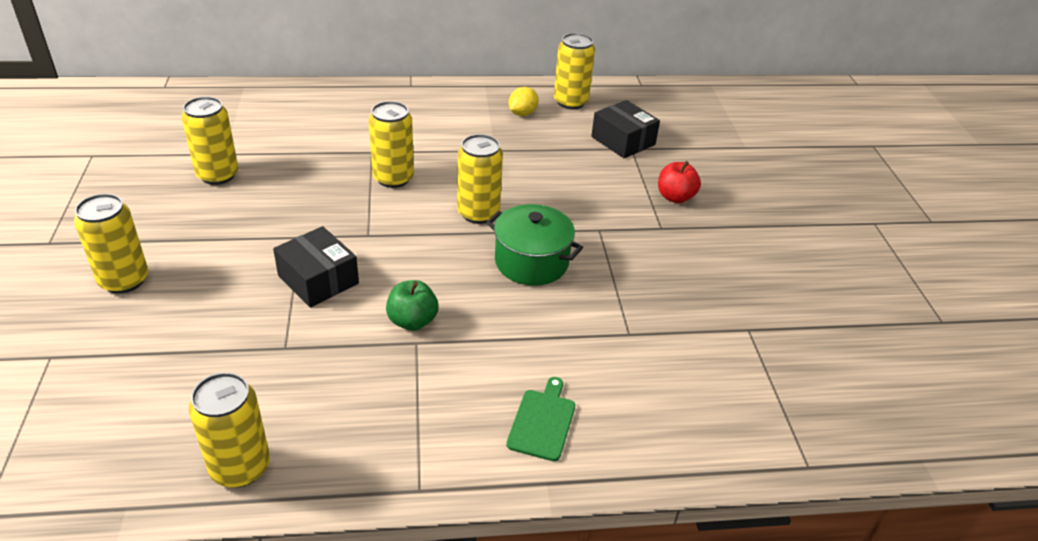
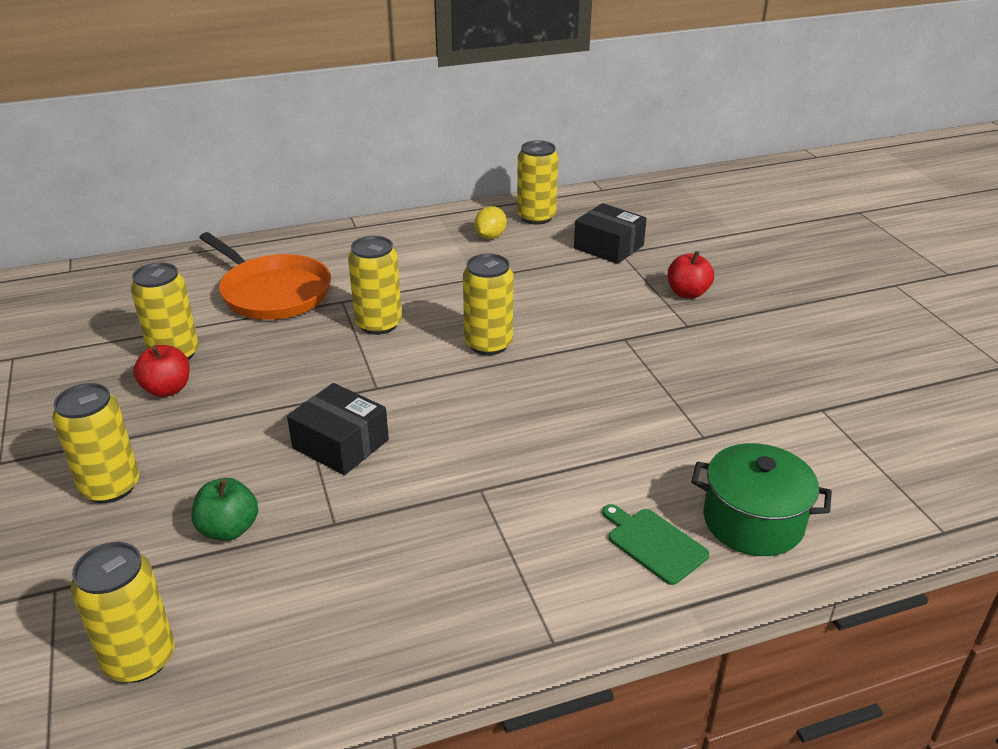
camera: 10 degrees left, 5 degrees down
yellow can [189,372,270,487] -> yellow can moved to [70,542,175,683]
green apple [386,280,438,331] -> green apple moved to [191,478,258,541]
green pot [486,204,583,286] -> green pot moved to [691,443,832,556]
green cutting board [506,377,575,461] -> green cutting board turned 45 degrees counterclockwise [602,504,709,585]
none -> red apple [133,345,190,397]
none -> orange pan [199,232,331,320]

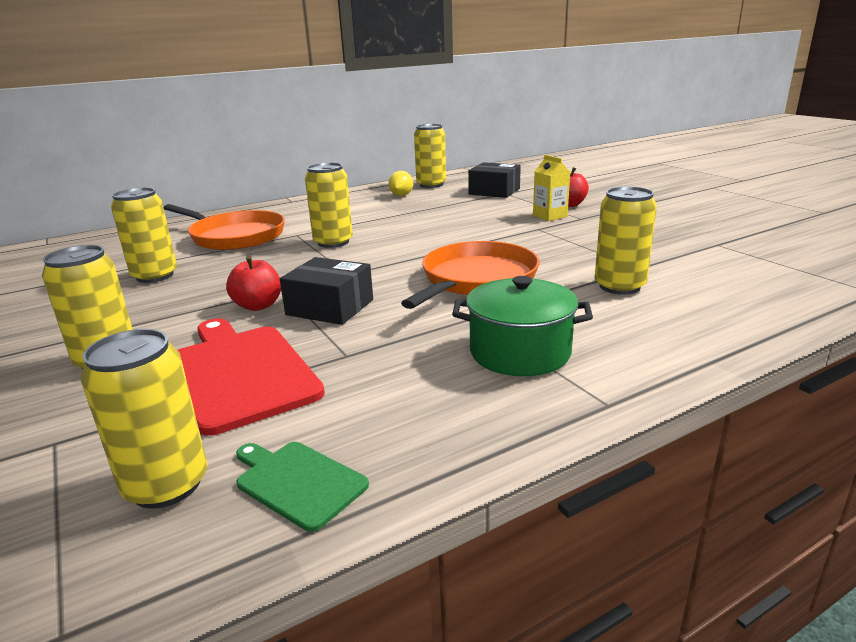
camera: 10 degrees left, 10 degrees down
red apple [133,345,190,397] -> red apple moved to [226,255,281,311]
green apple [191,478,258,541] -> red cutting board [178,318,325,436]
yellow can [463,254,514,355] -> yellow can moved to [595,186,657,295]
green cutting board [602,504,709,585] -> green cutting board moved to [236,442,369,532]
green pot [691,443,832,556] -> green pot moved to [452,276,593,376]
none -> orange pan [401,241,540,309]
none -> yellow carton [533,155,570,221]

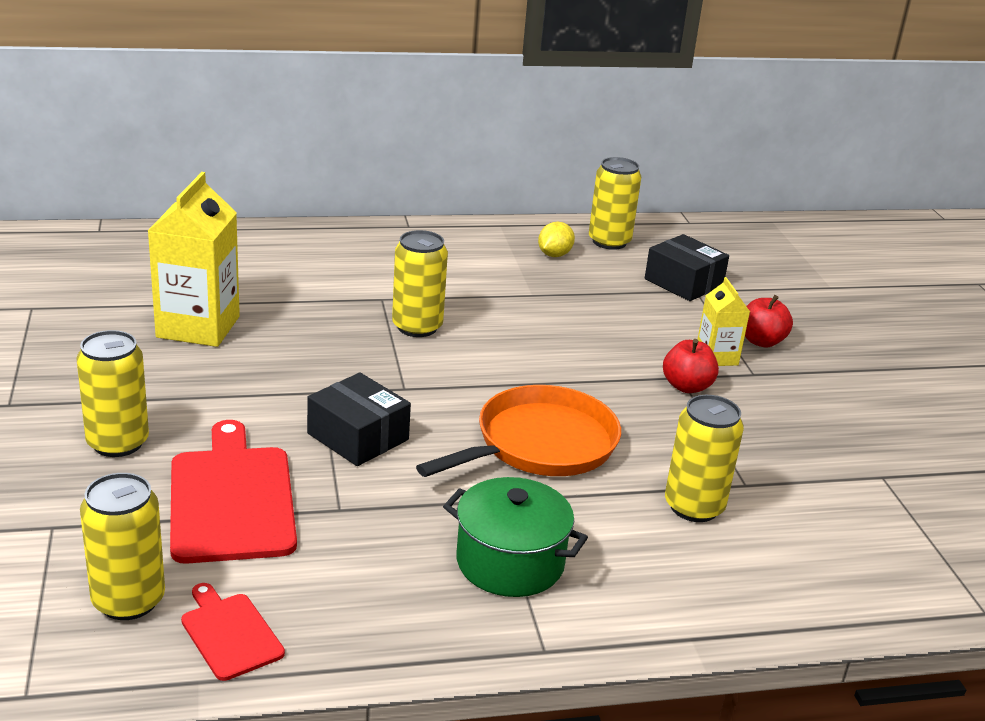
camera: 15 degrees right, 5 degrees up
yellow can [111,187,177,283] -> yellow carton [148,172,240,347]
orange pan [164,204,285,250] -> none
red apple [226,255,281,311] -> red apple moved to [663,339,719,393]
green cutting board [236,442,369,532] -> red cutting board [181,583,285,681]

